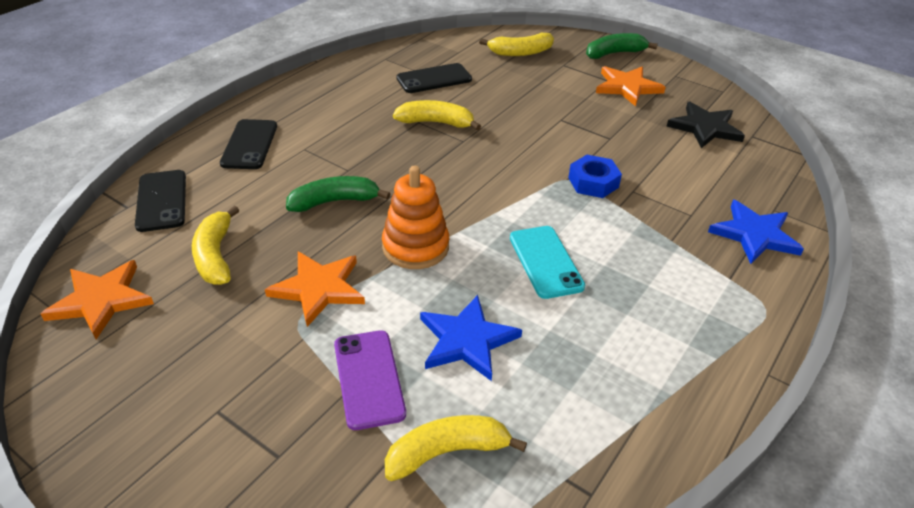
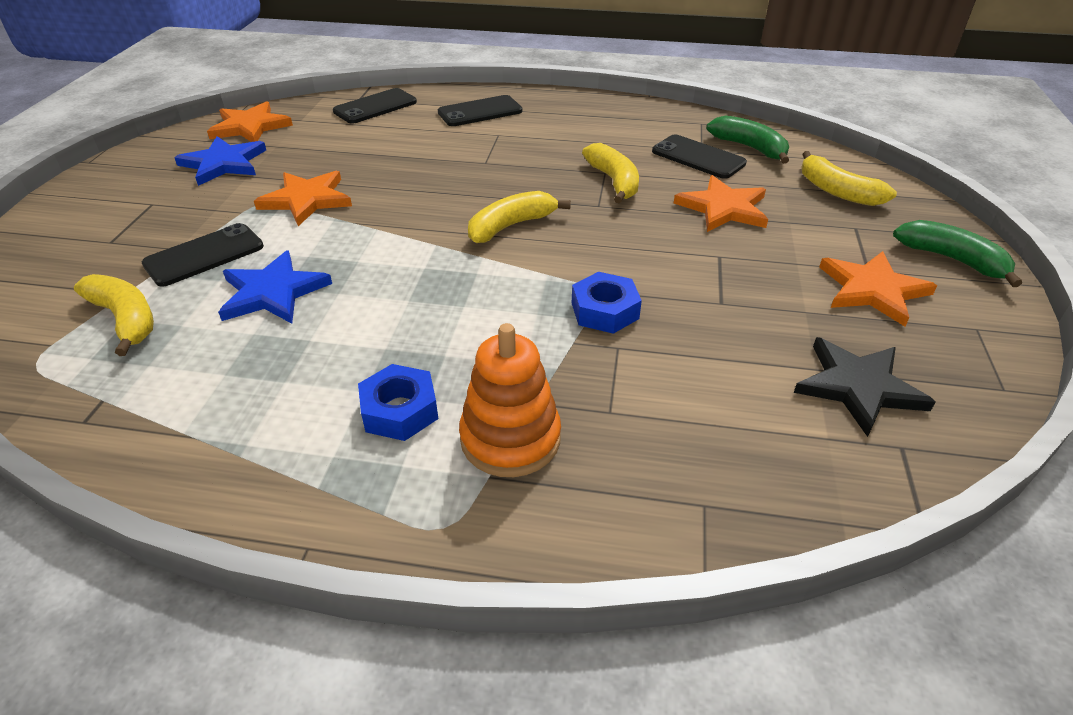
camera: 65 degrees right, 0 degrees up
yellow banana [192,206,239,285] -> yellow banana moved to [468,191,571,243]
green banana [286,176,390,212] -> green banana moved to [706,115,789,164]
purple phone [334,330,406,430] -> black phone [142,223,264,287]
orange stacking toy [382,166,449,269] -> orange stacking toy moved to [459,323,561,477]
turquoise phone [510,226,585,299] -> none
blue star [708,200,804,264] -> blue star moved to [174,136,266,186]
none -> blue nut [358,364,438,441]
none -> orange star [674,175,768,232]

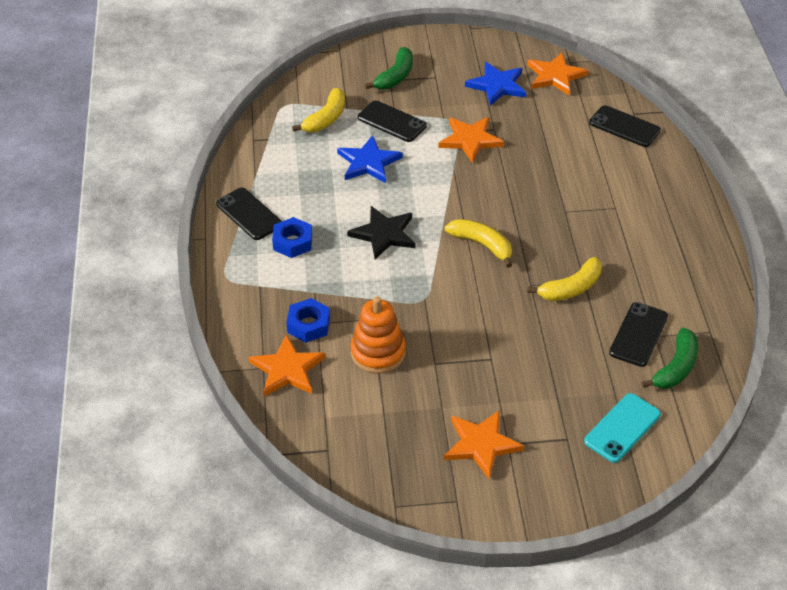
camera: 75 degrees right, 5 degrees up
black phone [438,95,522,126] -> black phone moved to [216,188,282,240]
orange stacking toy [459,323,561,477] -> orange stacking toy moved to [351,297,406,374]
blue nut [572,272,642,334] -> blue nut moved to [286,298,330,343]
orange star [674,175,768,232] -> orange star moved to [249,334,325,396]
black star [794,337,935,437] -> black star moved to [347,206,416,259]
yellow banana [801,151,897,206] -> turquoise phone [584,393,661,463]
green banana [893,220,1022,287] -> green banana moved to [365,47,413,90]

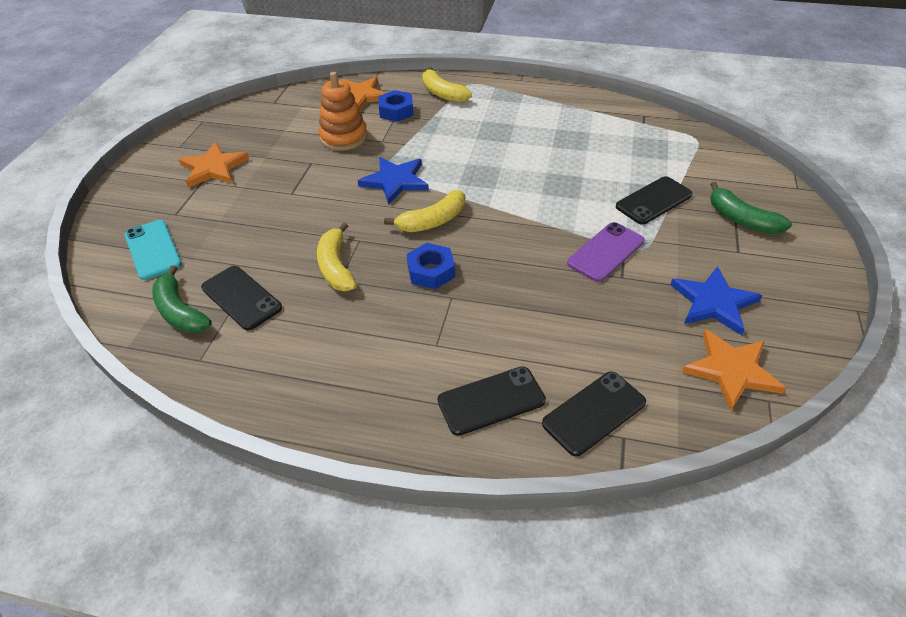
camera: 110 degrees right, 0 degrees up
black phone [216,188,282,240] -> black phone moved to [438,366,546,436]
blue nut [272,217,312,258] -> blue nut moved to [407,243,455,290]
yellow banana [292,88,345,132] -> yellow banana moved to [422,67,472,103]
blue star [337,135,403,183] -> blue star moved to [358,157,429,205]
black star [347,206,416,259] -> none
orange star [438,117,504,163] -> purple phone [567,222,644,282]

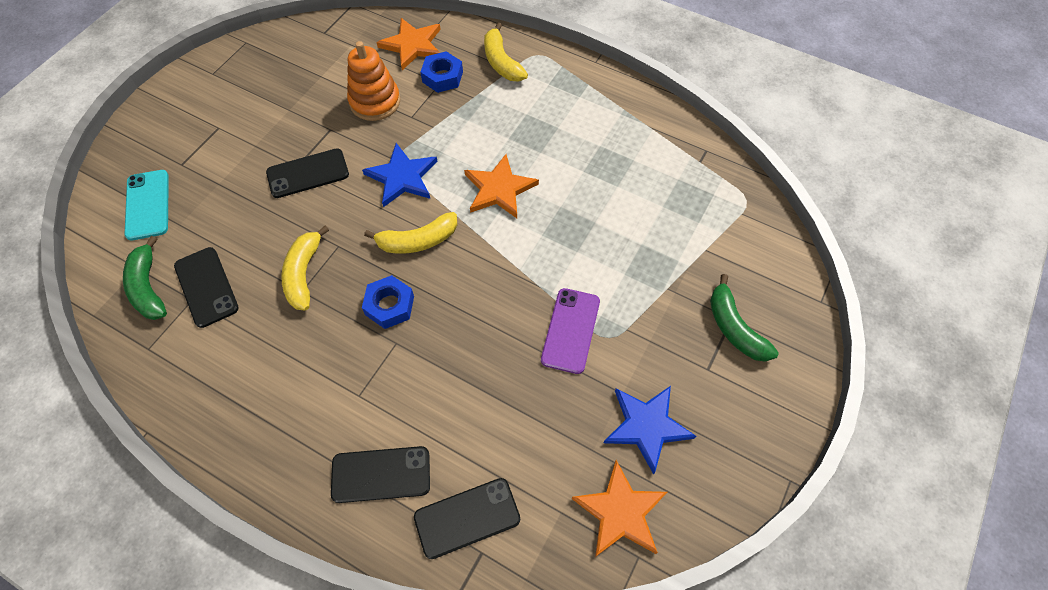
camera: 15 degrees right, 15 degrees up
orange star [178,142,249,188] -> orange star moved to [464,154,539,218]
purple phone [567,222,644,282] -> purple phone turned 45 degrees counterclockwise [541,288,600,374]
black phone [616,176,692,225] -> black phone moved to [266,148,349,198]

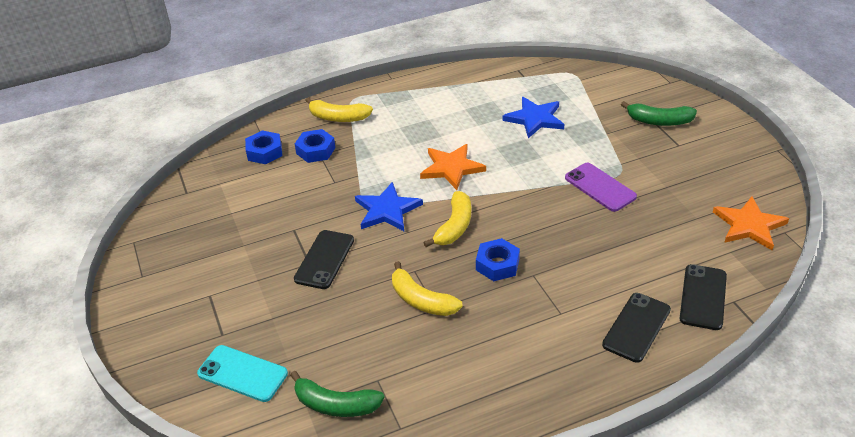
camera: 50 degrees left, 20 degrees down
black phone [174,247,239,328] -> none
orange stacking toy [347,41,400,121] -> none
orange star [377,18,441,70] -> blue nut [245,130,282,164]
blue star [604,386,696,474] -> blue star moved to [503,97,564,138]

